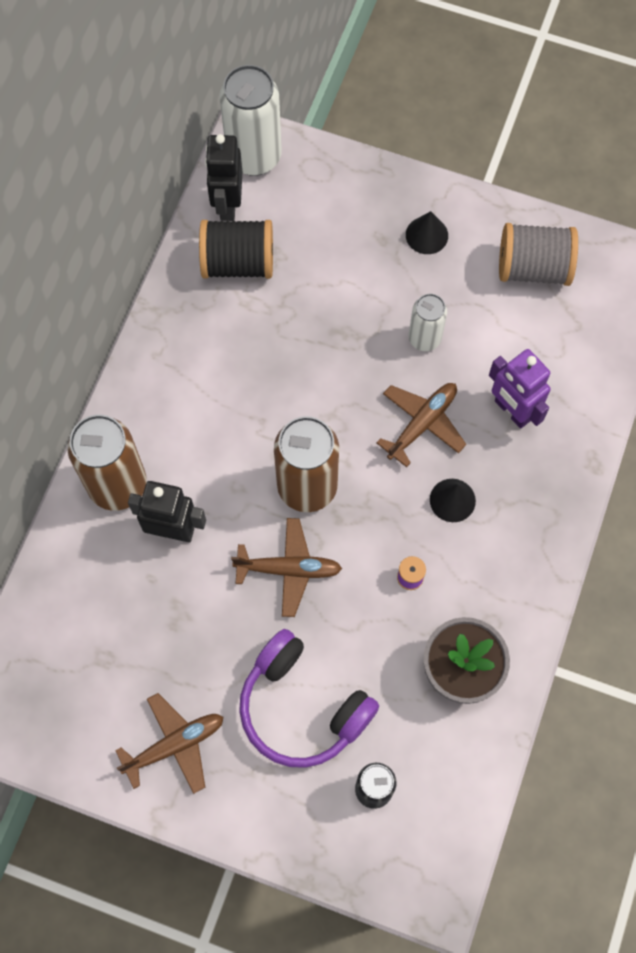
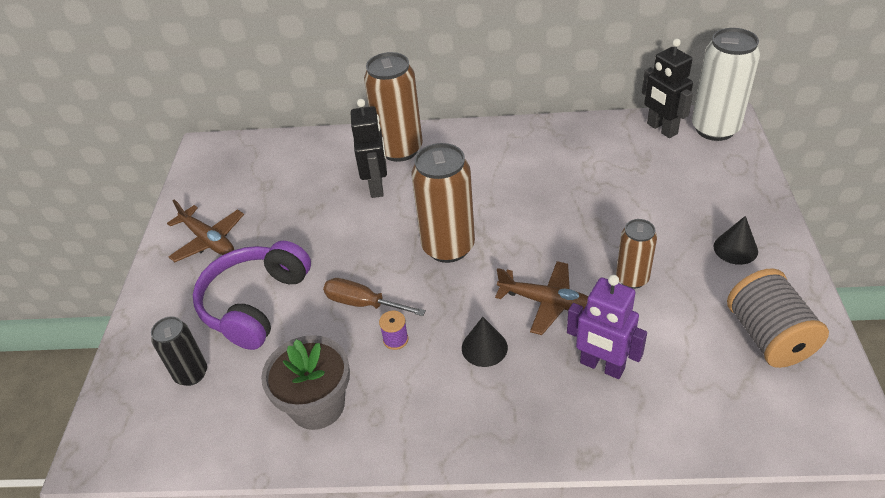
camera: 75 degrees right, 25 degrees down
black spool [199,220,273,279] -> none
black robot [205,134,242,221] -> black robot turned 105 degrees counterclockwise [642,39,693,138]
brown plane [231,518,342,617] -> none
white can [409,294,447,351] -> brown can [616,219,657,289]
purple robot [489,349,551,429] -> purple robot turned 90 degrees counterclockwise [567,275,647,379]
none -> brown screwdriver [323,278,426,316]

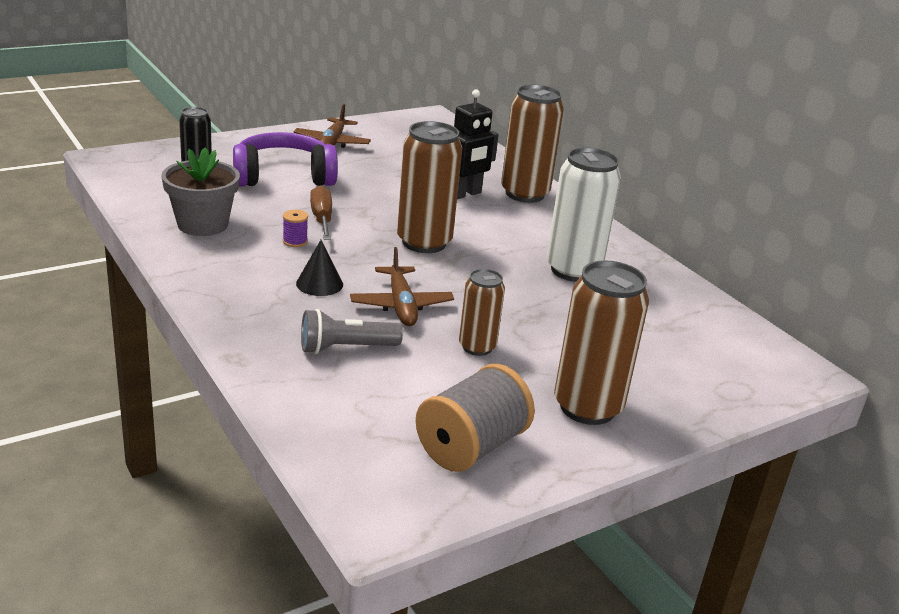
camera: 50 degrees right, 15 degrees down
purple robot [567,275,647,379] -> grey flashlight [301,309,403,354]
black robot [642,39,693,138] -> none
white can [692,28,760,141] -> white can moved to [546,147,621,282]
black cone [713,216,758,265] -> brown can [554,260,649,425]

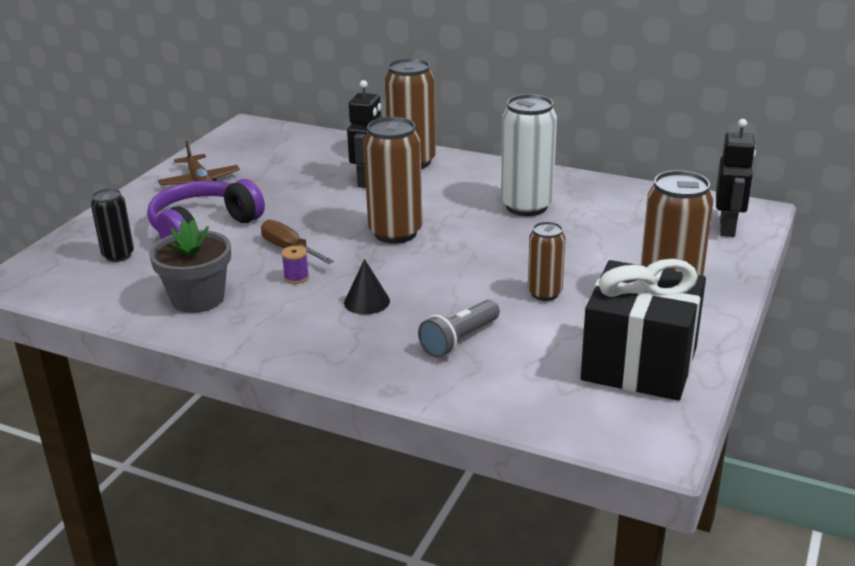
camera: 30 degrees left, 0 degrees up
brown plane [350,247,454,326] -> none
grey spool [416,364,535,472] -> black gift [581,259,706,401]
none -> black robot [716,119,756,237]

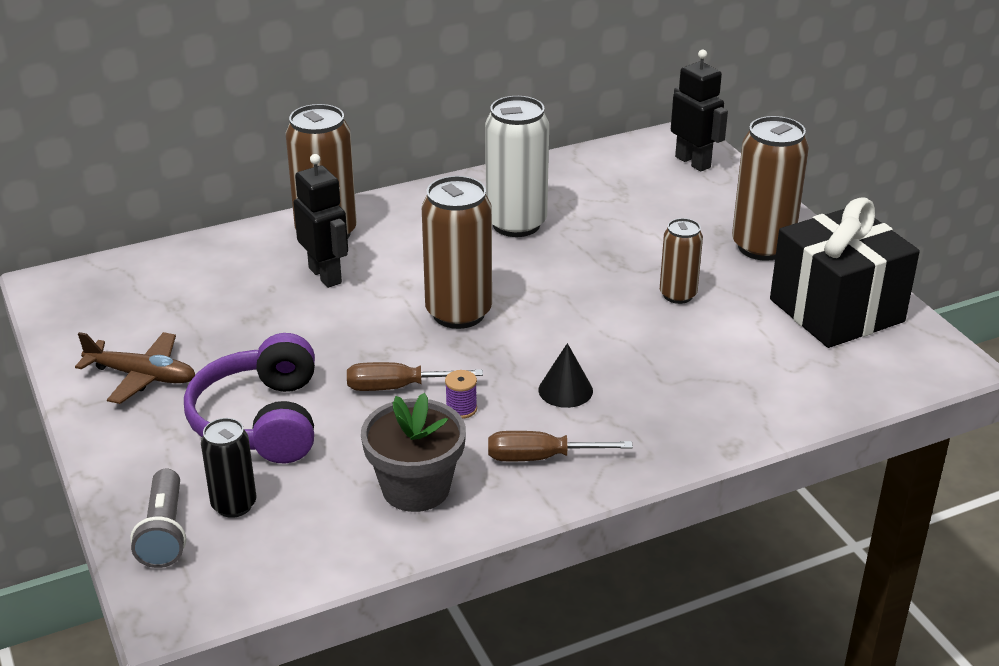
camera: 50 degrees left, 5 degrees up
grey flashlight [418,300,500,358] -> grey flashlight moved to [130,469,186,568]
none -> brown screwdriver [488,431,633,462]

